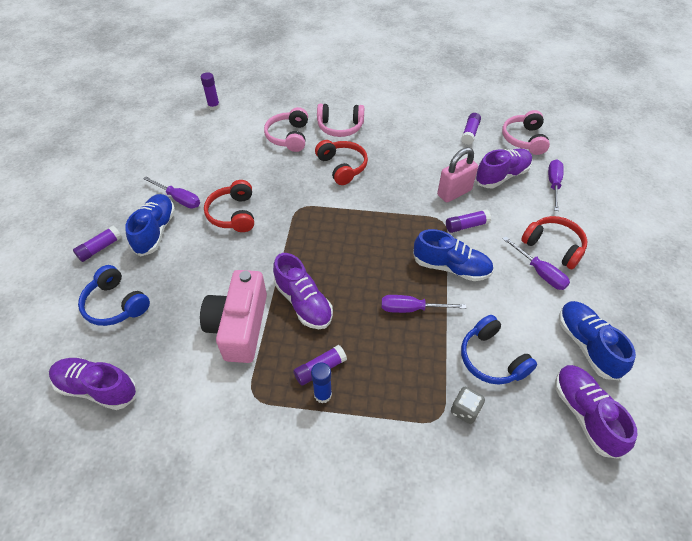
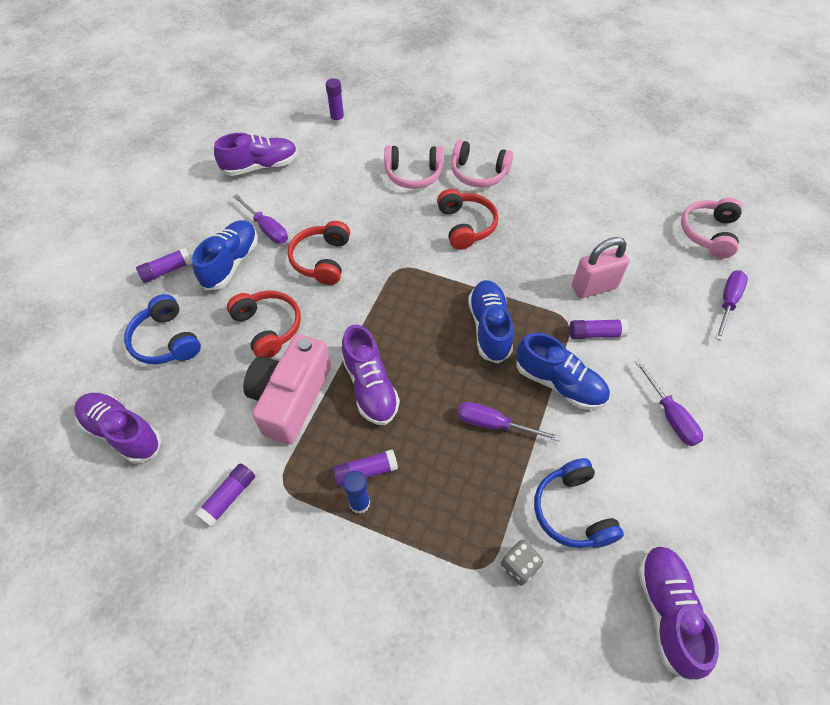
camera: 15 degrees right, 5 degrees up
pink headphones [264,107,308,152] -> pink headphones turned 105 degrees counterclockwise [384,145,443,189]
purple glue stick [461,113,481,145] -> purple glue stick moved to [195,463,255,527]
purple shoe [475,149,532,188] -> purple shoe moved to [214,133,298,176]
red headphones [521,216,587,269] -> red headphones moved to [227,291,301,358]
blue shoe [559,301,636,380] -> blue shoe moved to [468,280,514,364]

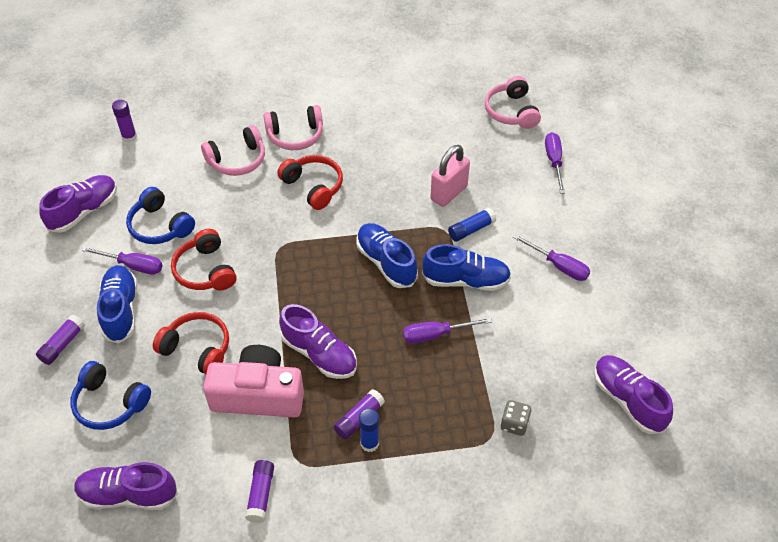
camera: 30 degrees left, 5 degrees down
pink camera [243,334,331,445] -> pink camera turned 105 degrees clockwise [203,345,304,417]
blue headphones [534,458,624,548] -> blue headphones moved to [126,187,195,244]
purple glue stick [569,319,629,339] -> blue glue stick [448,208,496,242]

